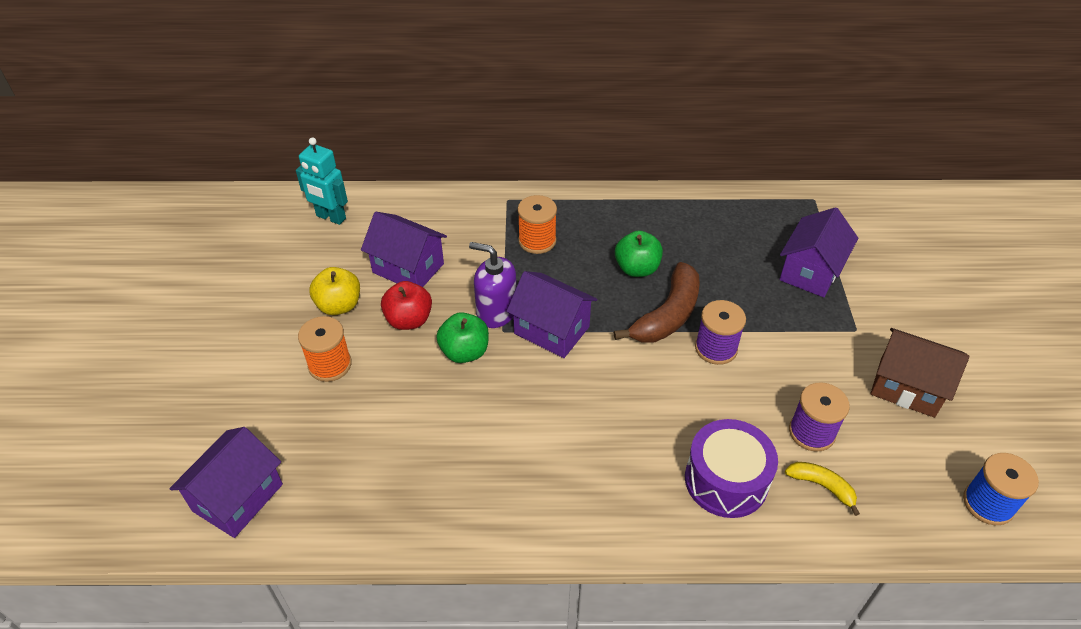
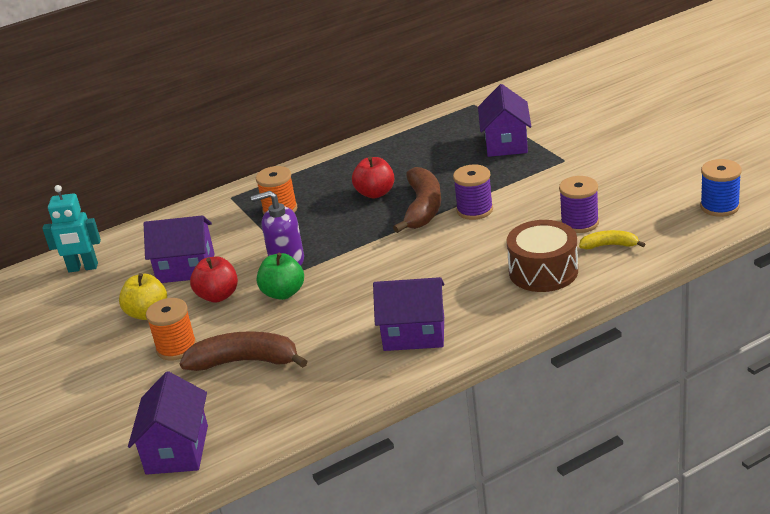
camera: 25 degrees left, 15 degrees down
purple house [507,271,597,358] -> purple house moved to [373,277,445,351]
green apple [615,230,663,277] -> red apple [352,157,394,198]
purple drum [685,419,778,518] -> brown drum [506,220,578,292]
brown house [870,328,970,418] -> none
none -> brown banana [180,331,307,371]

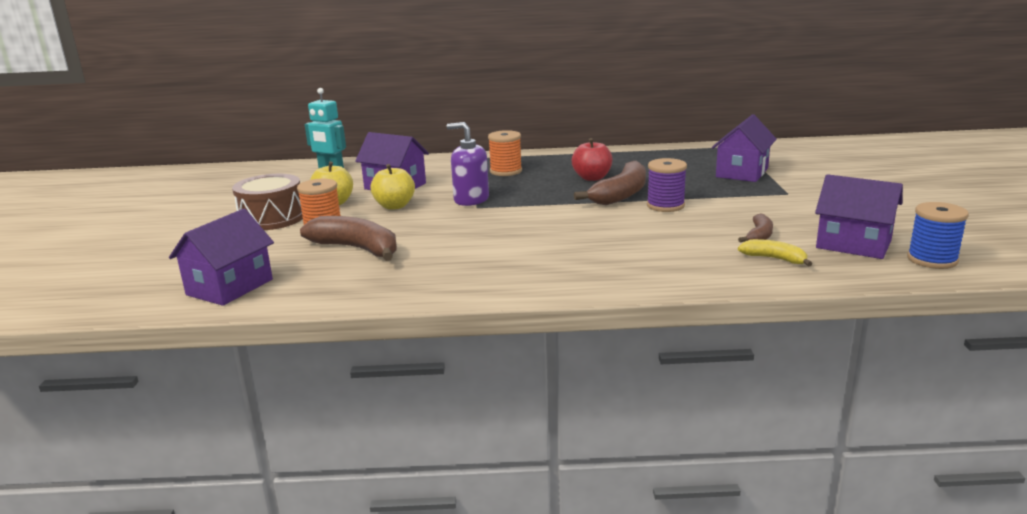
camera: 25 degrees right, 10 degrees down
red apple [190,257,238,303] -> yellow apple [370,164,415,210]
green apple [257,253,304,300] -> none
purple house [373,277,445,351] -> purple house moved to [815,174,903,259]
brown drum [506,220,578,292] -> brown drum moved to [232,174,303,230]
purple spool [559,176,599,233] -> brown banana [738,214,773,243]

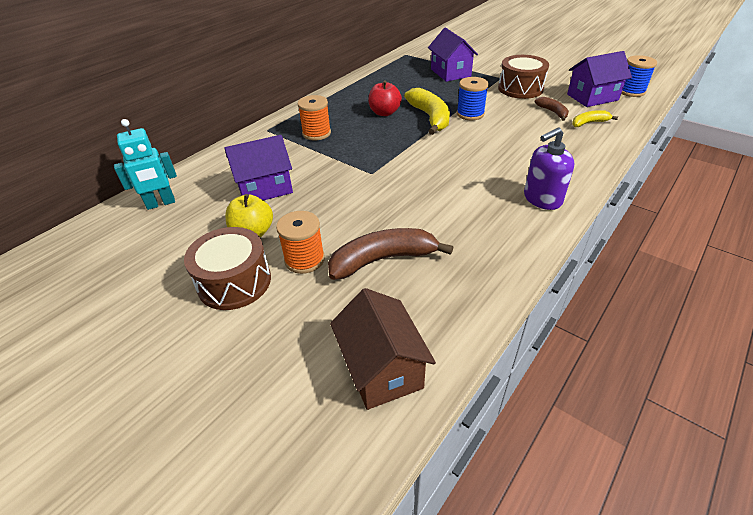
camera: 50 degrees left, 20 degrees up
purple house [169,209,274,306] -> brown house [330,288,436,410]
yellow apple [370,164,415,210] -> none
purple soap dispenser [447,122,489,206] -> purple soap dispenser moved to [524,127,574,210]
brown banana [574,161,646,205] -> yellow banana [404,88,450,135]
purple spool [647,158,687,212] -> blue spool [457,77,489,120]
none -> brown drum [498,55,549,99]

